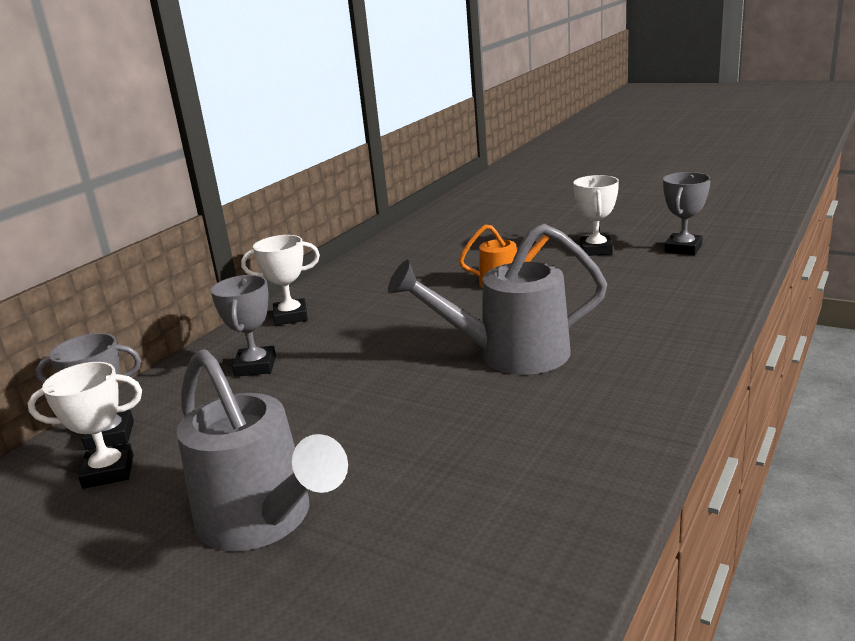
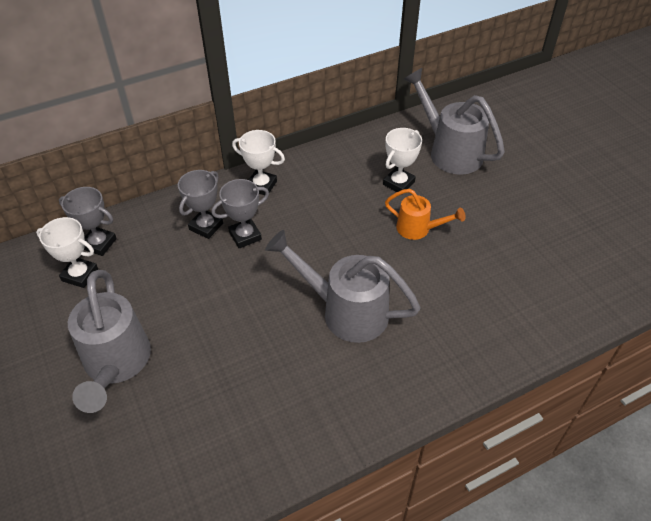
camera: 30 degrees right, 25 degrees up
white trophy [574,175,619,256] -> white trophy moved to [383,128,422,192]
grey trophy [663,172,711,255] -> grey trophy moved to [211,179,269,248]
none -> grey watering can [403,68,505,175]

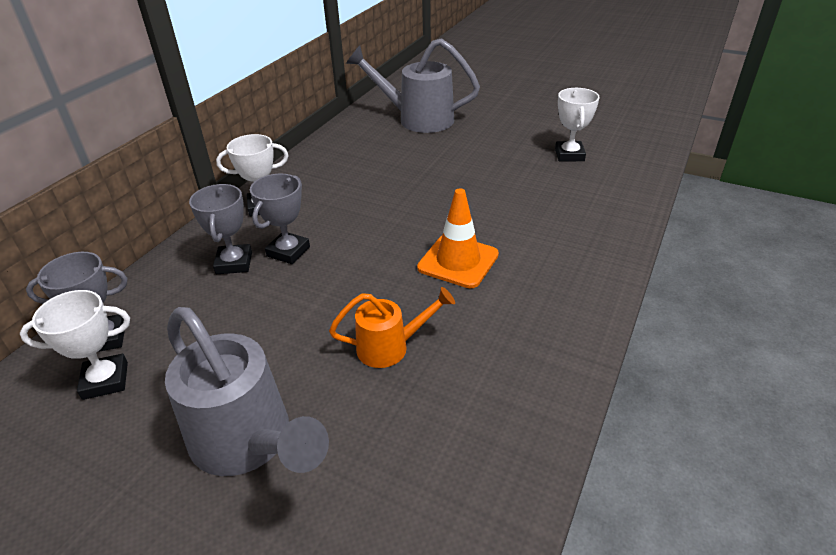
camera: 35 degrees left, 10 degrees down
grey watering can [265,230,421,343] -> orange traffic cone [417,188,499,288]
white trophy [383,128,422,192] -> white trophy moved to [555,88,600,161]
orange watering can [385,189,466,240] -> orange watering can moved to [329,287,455,368]

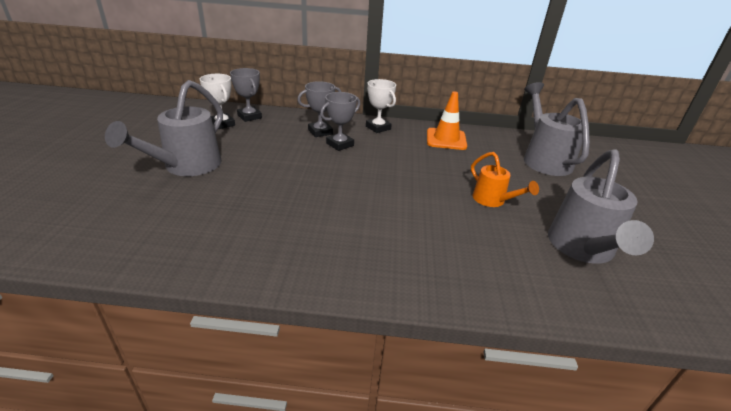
camera: 65 degrees right, 5 degrees down
grey trophy [250,174,310,264] -> grey trophy turned 45 degrees counterclockwise [320,92,360,151]
orange watering can [329,287,455,368] -> orange watering can moved to [471,152,539,207]
orange traffic cone [417,188,499,288] -> orange traffic cone moved to [427,91,467,150]
white trophy [555,88,600,161] -> grey watering can [548,149,654,264]

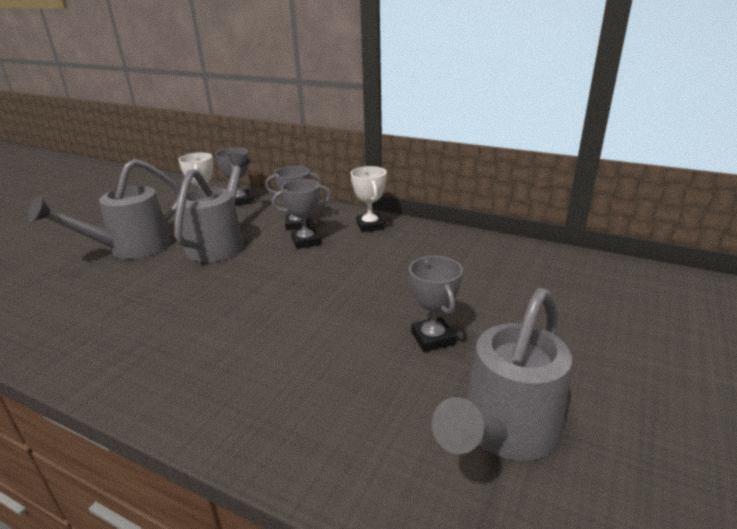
camera: 25 degrees right, 5 degrees down
orange traffic cone [427,91,467,150] -> none
orange watering can [471,152,539,207] -> grey trophy [409,256,463,352]
grey watering can [524,82,590,176] -> grey watering can moved to [174,153,250,262]

